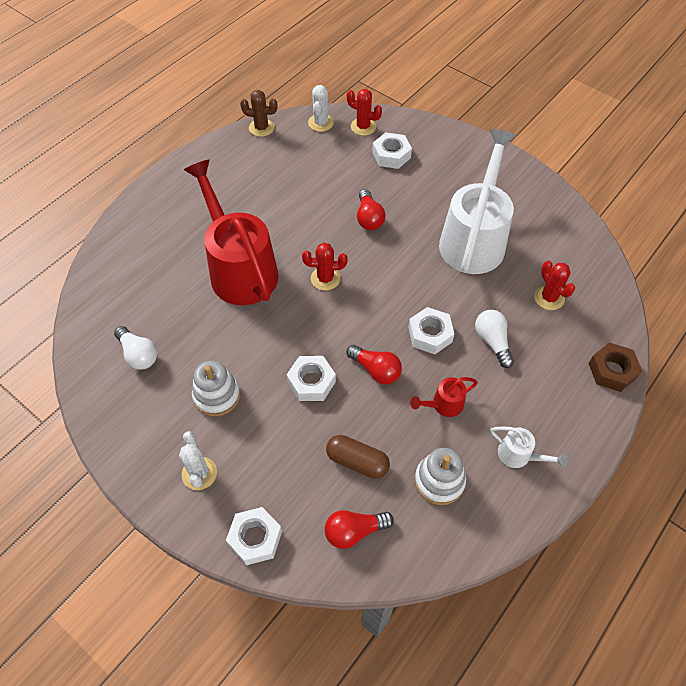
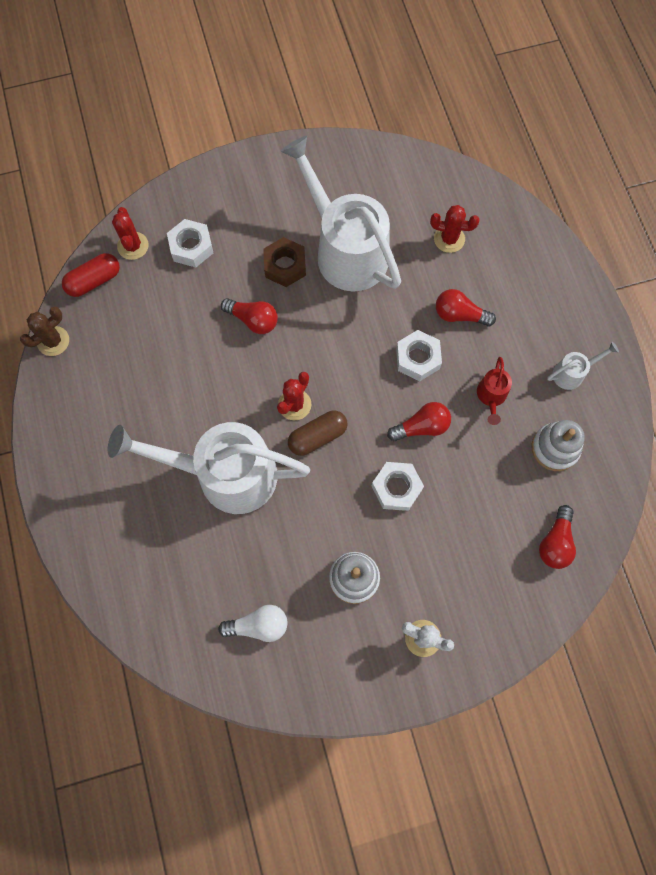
camera: 55 degrees left, 15 degrees up
red watering can [184,160,279,305] -> white watering can [108,422,310,514]
white nut [226,507,282,565] -> none
white cactus [308,85,334,132] -> red capsule [62,253,120,297]
brown capsule [326,435,390,479] -> brown capsule moved to [288,410,348,456]
red cactus [347,89,382,136] -> red cactus turned 75 degrees counterclockwise [112,207,149,260]
white light bulb [475,310,514,368] -> red light bulb [436,289,496,326]
brown nut [588,342,642,392] -> brown nut moved to [263,237,306,287]

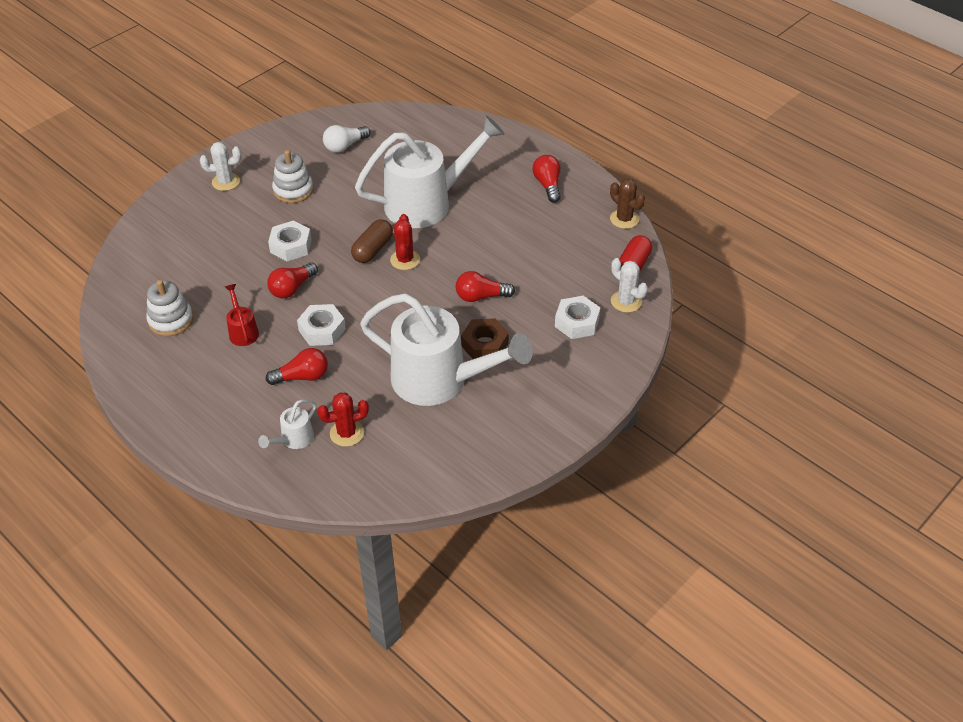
camera: 150 degrees right, 25 degrees down
brown cactus [20,306,69,356] -> brown cactus turned 60 degrees counterclockwise [610,179,645,229]
red cactus [112,207,149,260] -> white cactus [611,258,648,313]
red light bulb [539,505,576,569] -> red light bulb moved to [532,155,561,203]
white watering can [547,342,619,390] -> white watering can moved to [258,400,316,449]

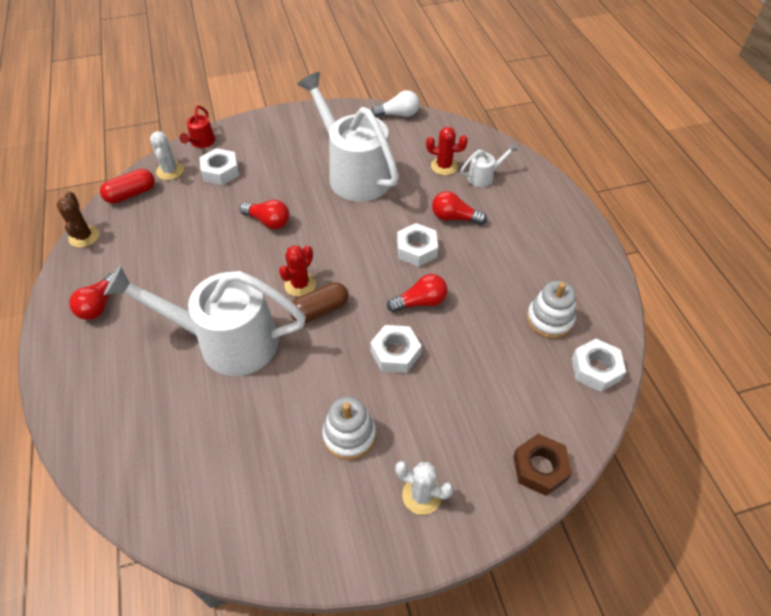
camera: 150 degrees left, 5 degrees up
red watering can [225,284,259,346] -> red watering can moved to [179,105,215,148]
white light bulb [323,125,371,153] -> white light bulb moved to [371,90,419,117]
brown nut [461,318,509,359] -> brown nut moved to [513,434,572,496]
none -> white nut [572,339,626,392]

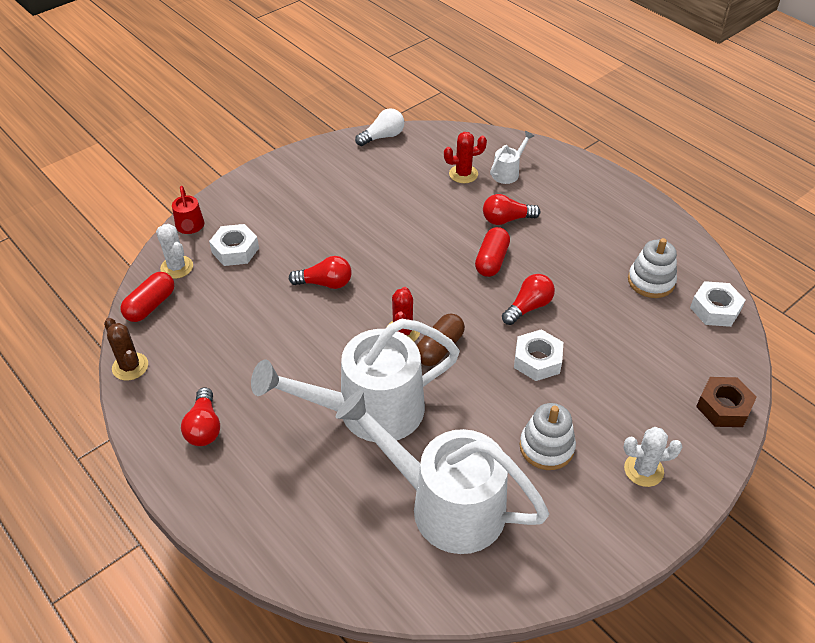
camera: 25 degrees left, 5 degrees down
white watering can [297,72,399,202] -> white watering can moved to [336,390,549,554]
white nut [397,223,438,267] -> red capsule [475,227,510,277]

